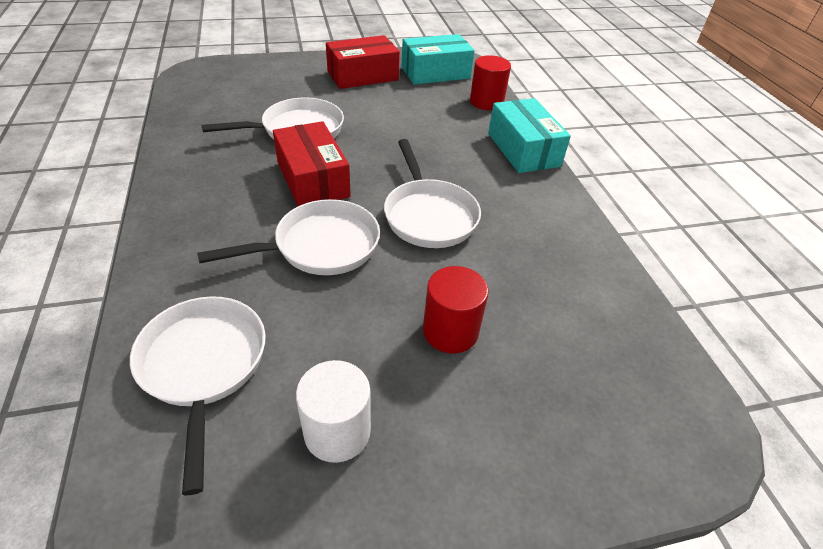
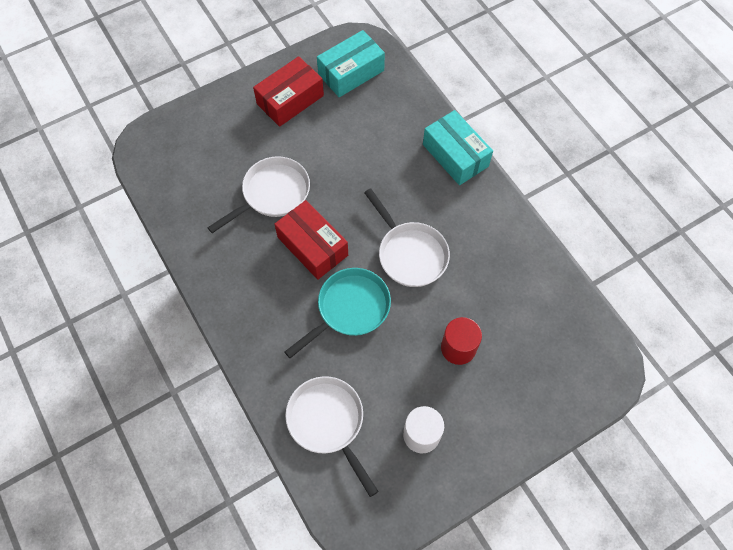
camera: 15 degrees left, 20 degrees up
white pan [197,199,380,275] -> turquoise pan [285,268,391,358]
red cylinder [470,55,511,110] -> none

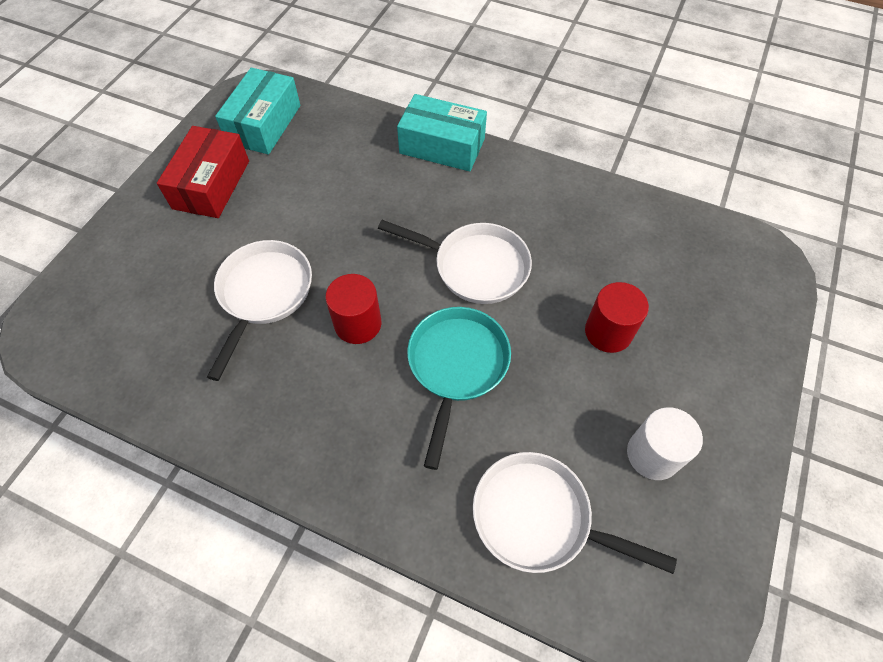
camera: 35 degrees left, 5 degrees down
red box [274,200,348,280] -> red cylinder [325,274,381,344]

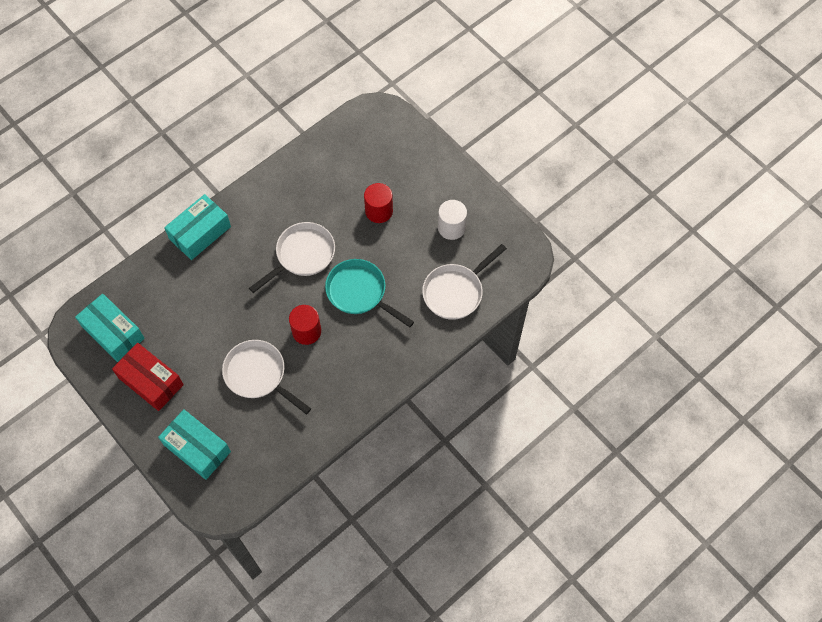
camera: 65 degrees left, 5 degrees up
none -> turquoise box [158,409,231,480]

